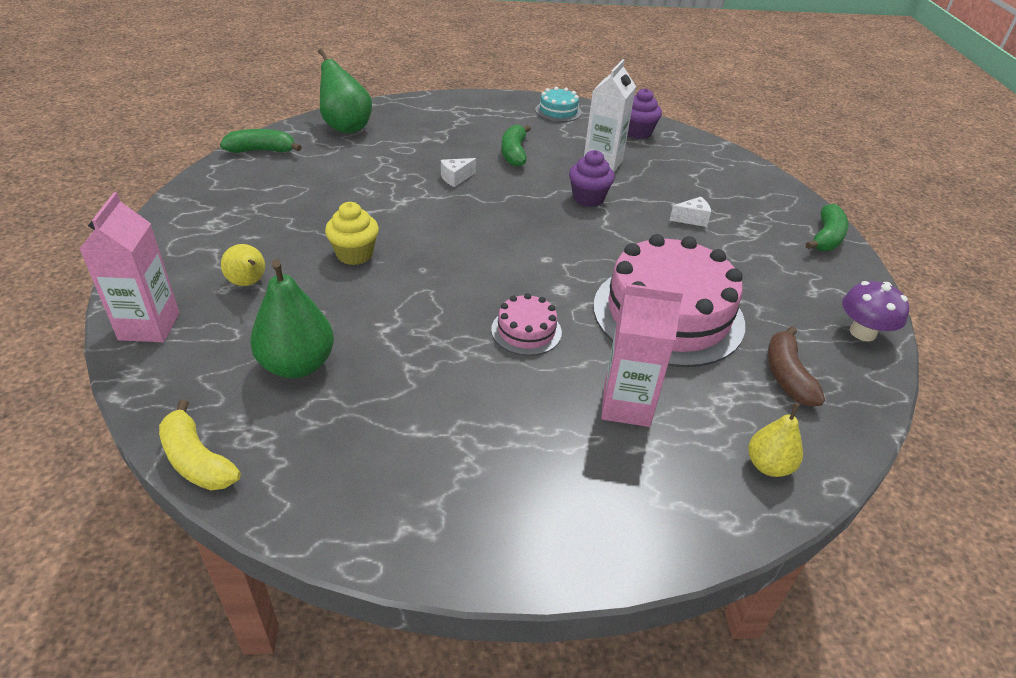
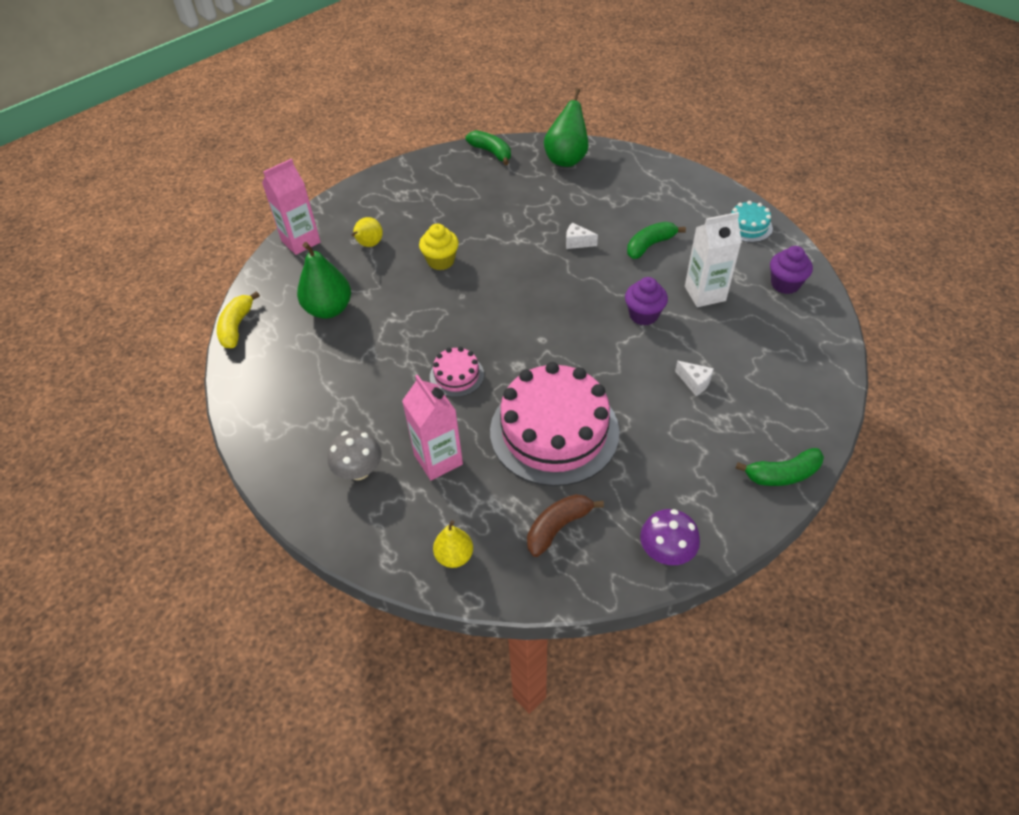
camera: 55 degrees right, 10 degrees up
none -> grey mushroom [327,430,382,480]

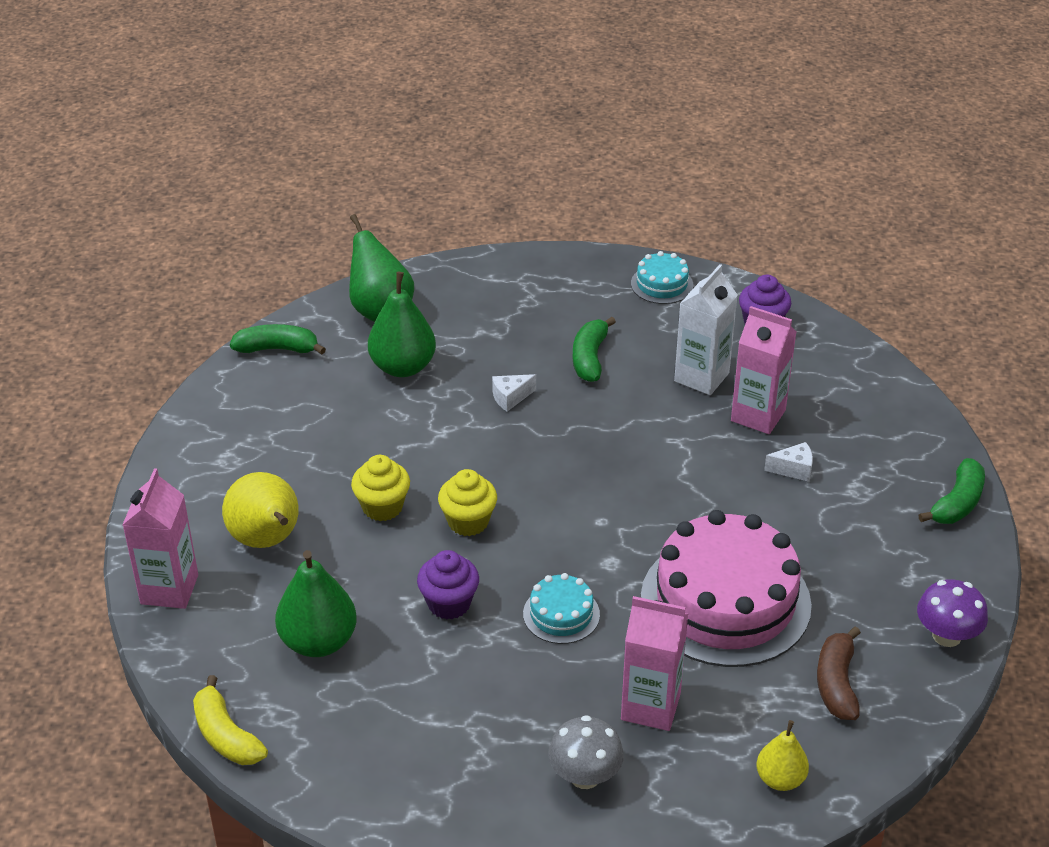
camera: 45 degrees left, 10 degrees down
yellow pear [351,217,383,247] -> yellow pear [222,472,299,548], size x1.67
pink cake [430,347,484,397] -> turquoise cake [523,573,600,644]
purple cupcake [625,277,668,326] -> purple cupcake moved to [417,550,479,619]
none -> green pear [368,272,436,377]
none -> yellow cupcake [438,469,497,536]
none -> pink carton [731,306,796,434]

